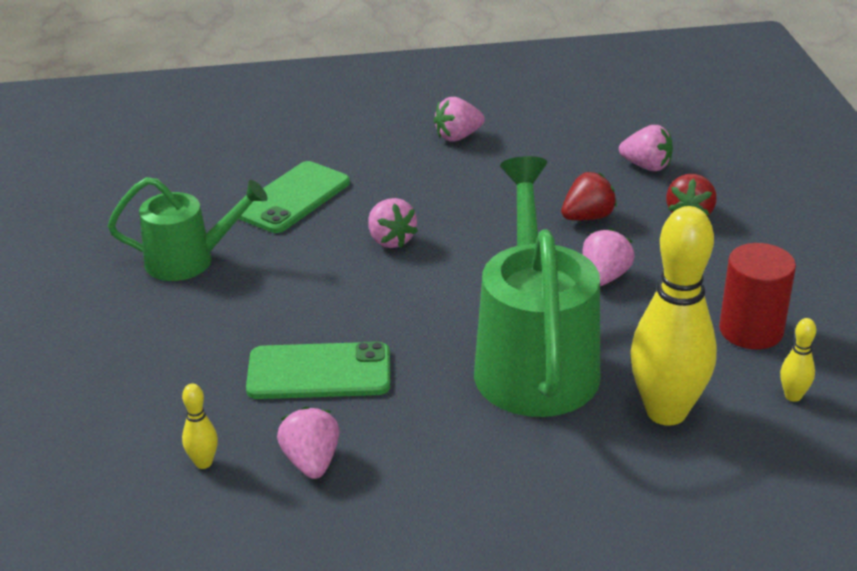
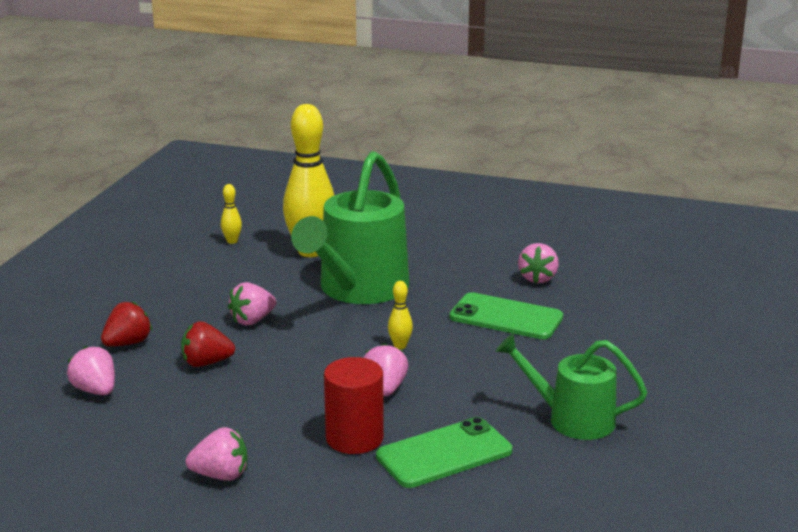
camera: 155 degrees left, 10 degrees down
yellow bowling pin [182,384,218,469] -> yellow bowling pin moved to [388,281,413,349]
red cylinder [719,243,796,349] -> red cylinder moved to [324,357,384,454]

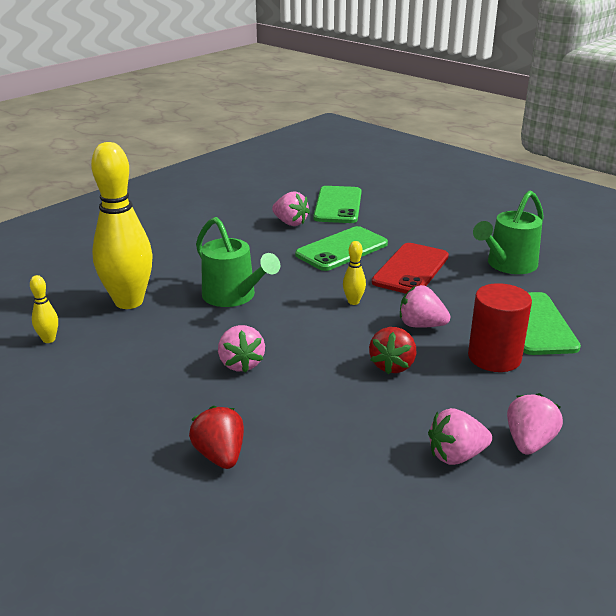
camera: 65 degrees left, 5 degrees up
pink strawberry [67,346,115,395] -> pink strawberry moved to [428,408,492,465]
red strawberry [181,321,235,367] -> red strawberry moved to [369,327,416,374]
green watering can [291,151,409,304] -> green watering can [196,217,280,307], size x0.60
none -> green phone [313,186,361,223]
none -> red phone [372,243,449,294]

